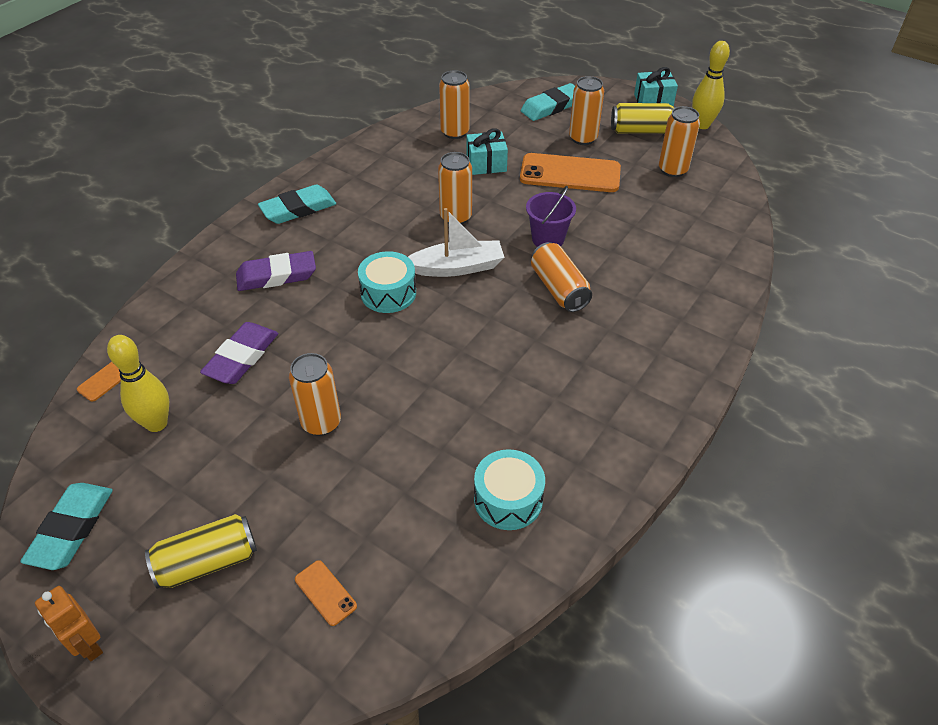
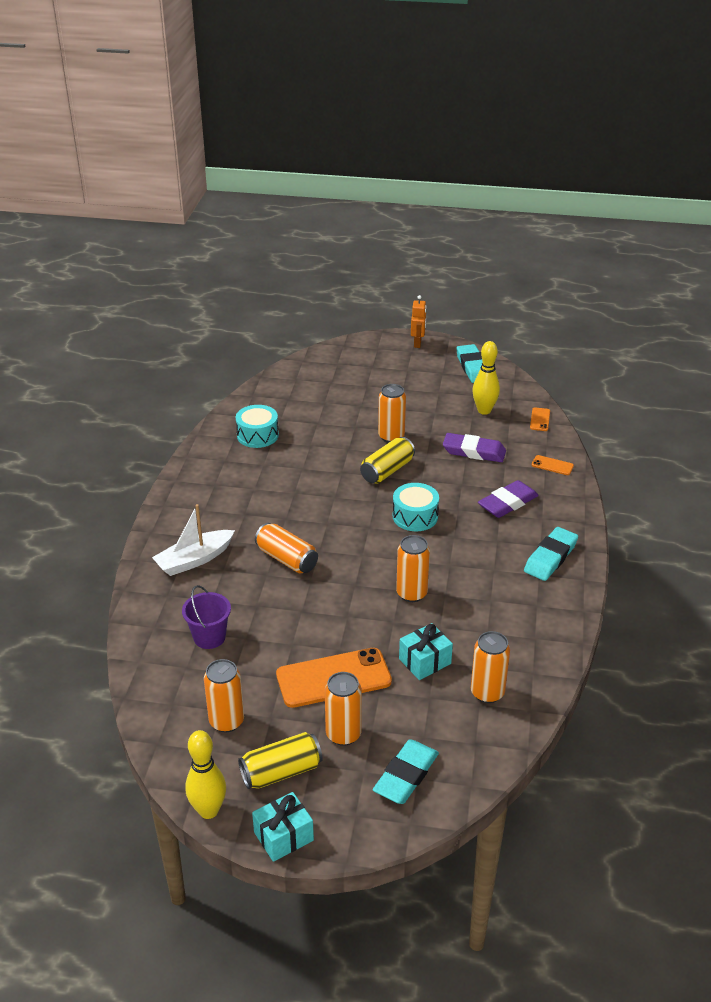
camera: 155 degrees right, 10 degrees down
orange robot [35,586,103,661] -> orange robot turned 75 degrees clockwise [411,295,426,348]
yellow can [145,514,257,589] -> yellow can moved to [360,437,415,484]
purple eraser [200,322,278,384] -> purple eraser turned 75 degrees counterclockwise [443,433,506,462]
orange phone [295,560,357,626] -> orange phone moved to [532,455,574,475]
white boat [408,208,505,277] -> white boat moved to [152,504,235,576]
purple bucket [526,186,576,247] -> purple bucket moved to [182,585,231,649]

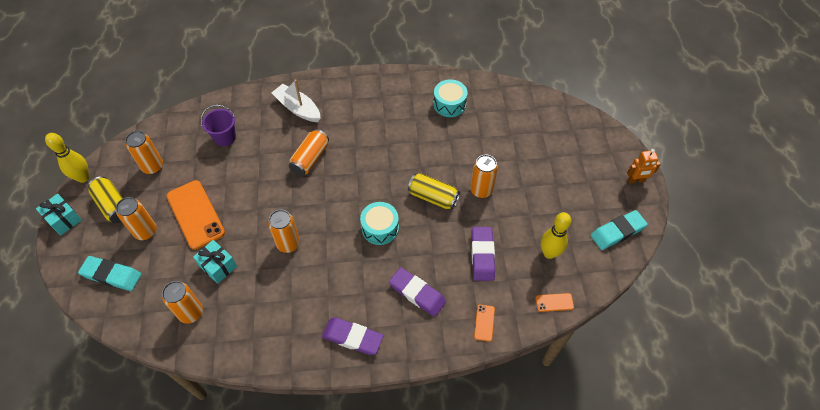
camera: 75 degrees right, 20 degrees up
turquoise eraser [524,527,578,581] -> purple eraser [322,317,383,355]

